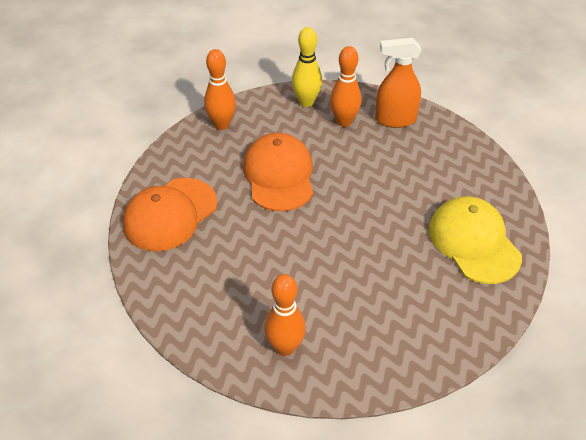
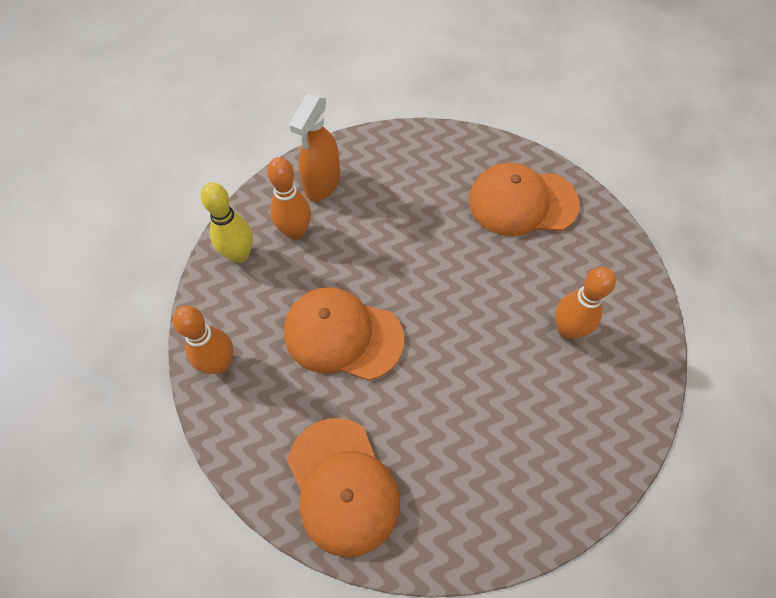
camera: 65 degrees left, 15 degrees up
orange bowling pin [264,274,306,356] -> orange bowling pin moved to [555,267,616,339]
yellow cap [429,196,522,284] -> orange cap [469,163,580,236]

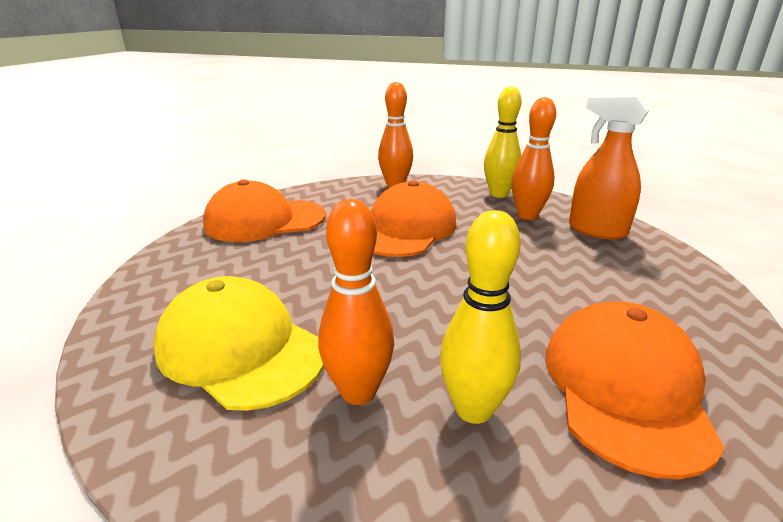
camera: 100 degrees right, 35 degrees down
none -> yellow cap [153,276,324,411]
none -> yellow bowling pin [440,210,521,424]

